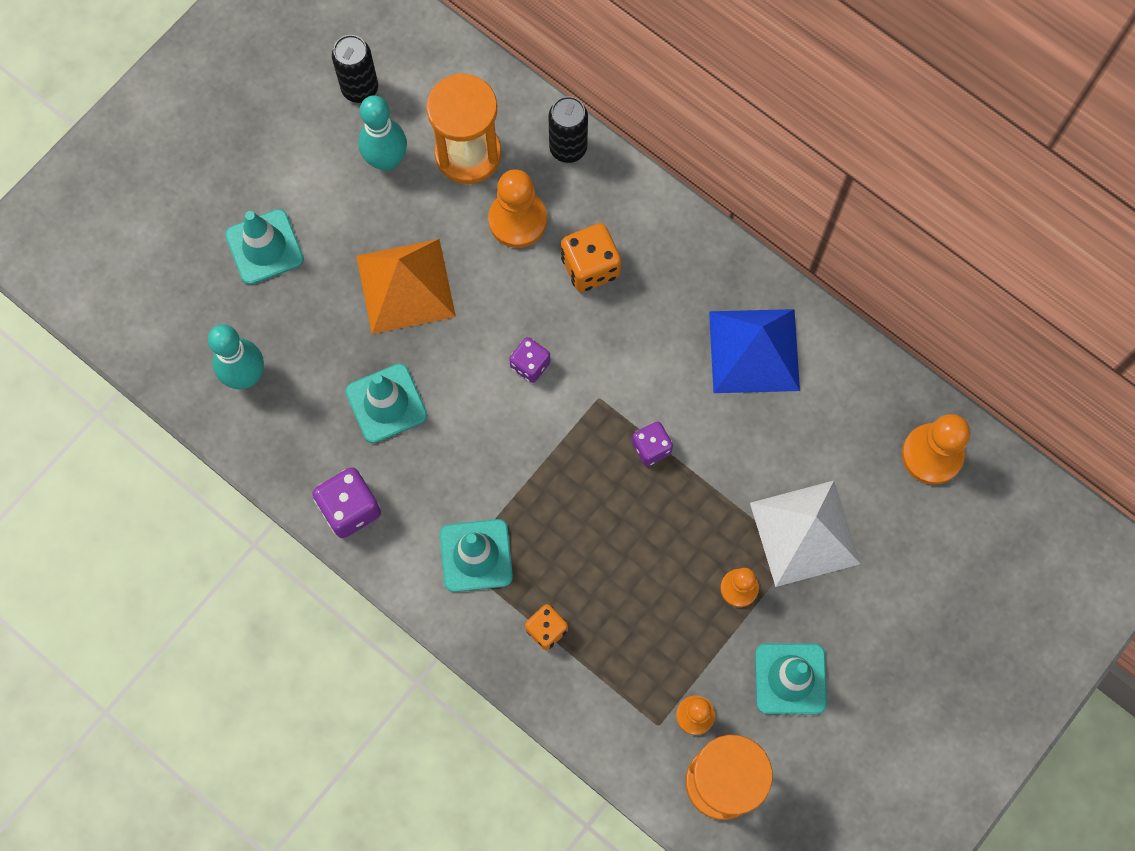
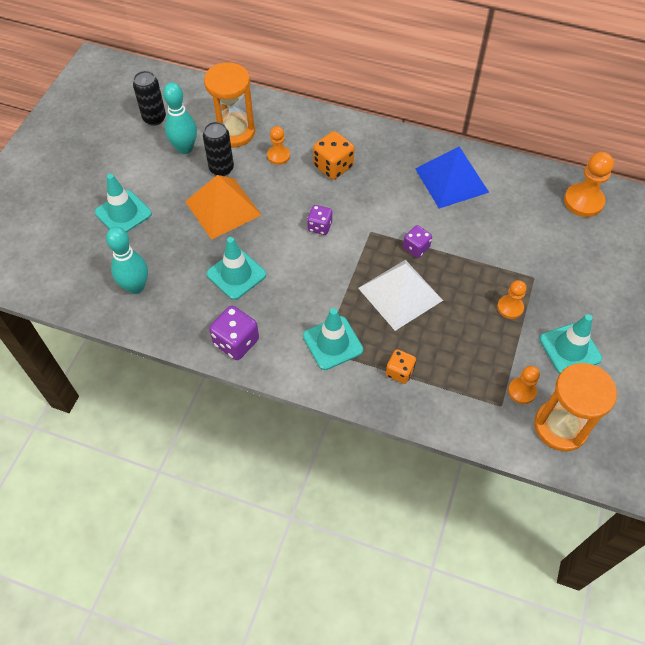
camera: 20 degrees left, 15 degrees down
orange pawn [488,169,547,248] -> orange pawn [267,126,290,165], size x0.61
black can [549,96,588,163] -> black can moved to [203,122,234,176]
white pyramid [750,481,861,587] -> white pyramid moved to [358,260,443,331]

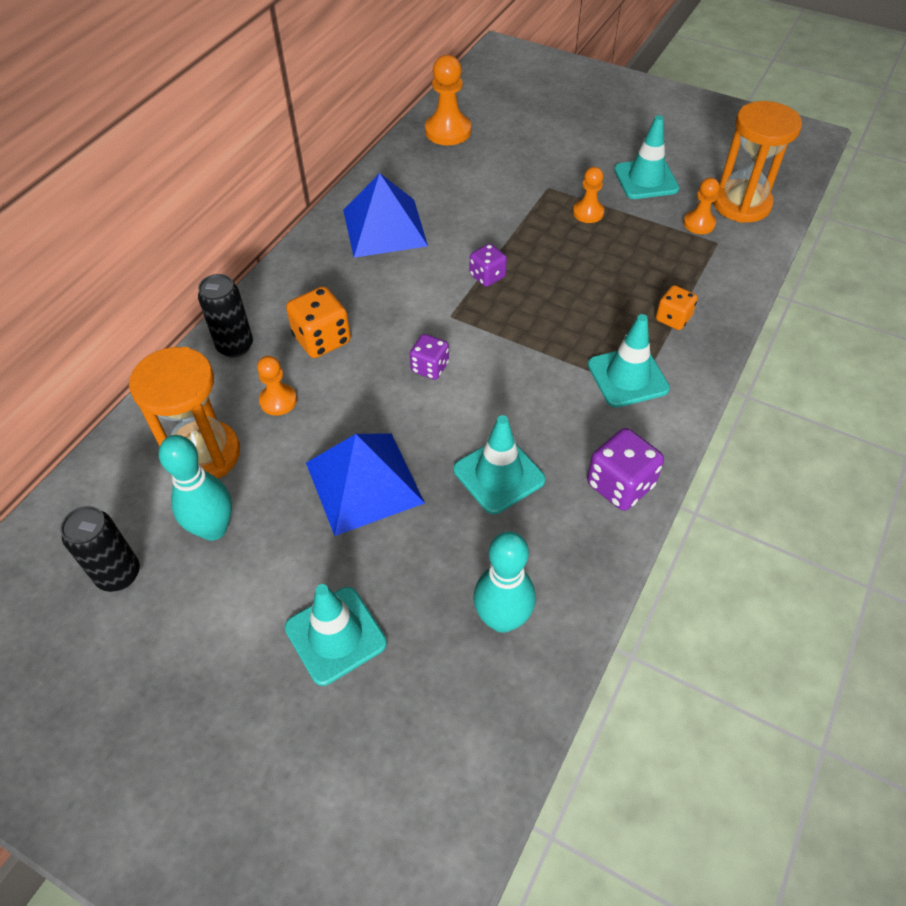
camera: 80 degrees left, 5 degrees down
orange pyramid [185,175,261,240] -> blue pyramid [306,434,425,536]
black can [203,122,234,176] -> black can moved to [198,274,253,358]
white pyramid [358,260,443,331] -> none

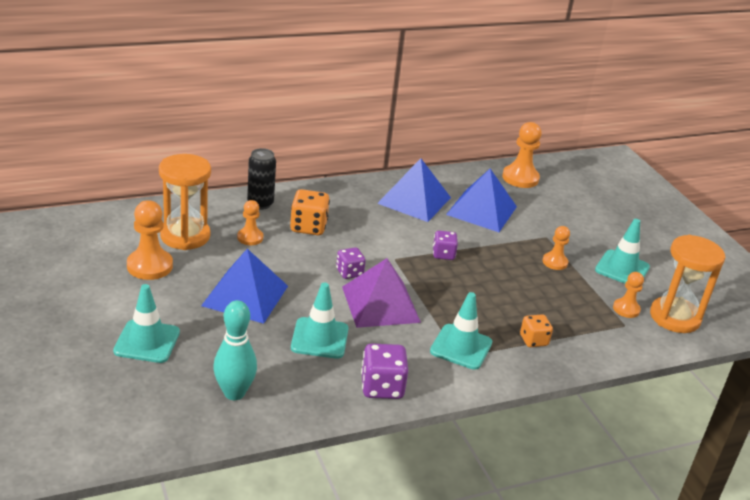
camera: 35 degrees right, 20 degrees down
black can [60,506,140,592] -> none
turquoise bowling pin [159,435,232,541] -> orange pawn [127,200,173,280]
none -> purple pyramid [342,258,421,328]
none -> blue pyramid [446,169,517,232]

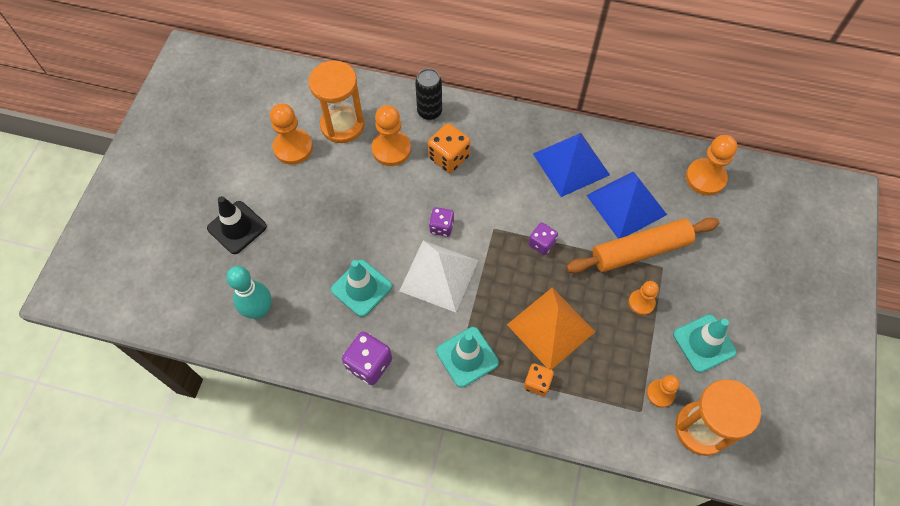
camera: 40 degrees right, 30 degrees up
turquoise traffic cone [113,284,180,363] -> black traffic cone [207,196,267,254]
blue pyramid [201,249,288,324] -> none
orange pawn [237,200,263,245] -> orange pawn [372,105,411,166], size x1.64
purple pyramid [342,258,421,328] -> white pyramid [400,240,478,312]
none -> orange pyramid [507,288,595,370]
none -> orange rolling pin [566,218,719,273]

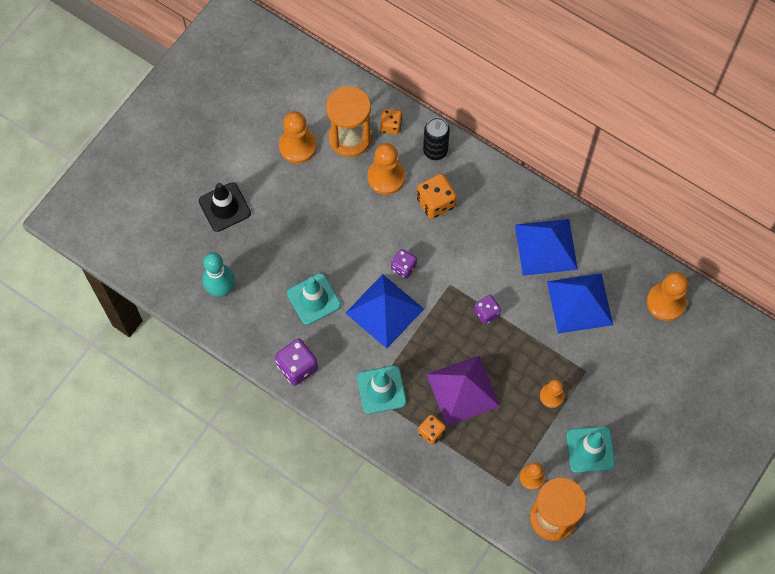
camera: 20 degrees right, 5 degrees up
white pyramid [400,240,478,312] -> blue pyramid [346,274,424,348]
orange pyramid [507,288,595,370] -> purple pyramid [426,356,500,426]
orange rolling pin [566,218,719,273] -> none
none -> orange dice [380,109,402,135]

